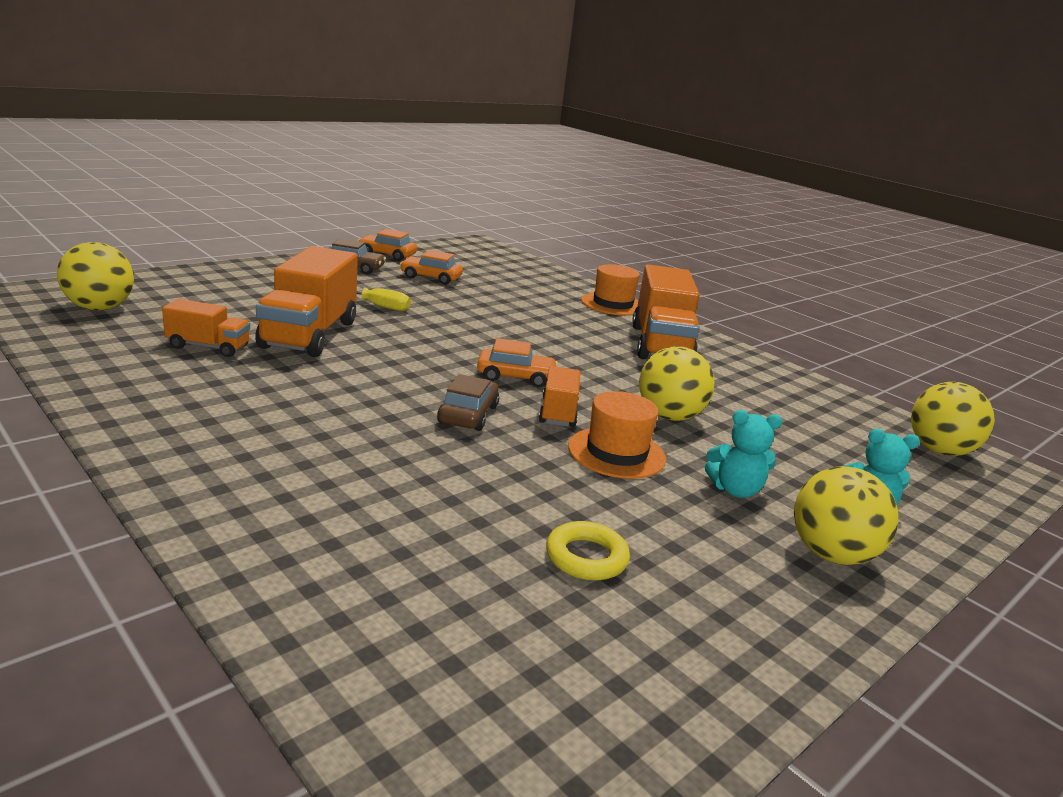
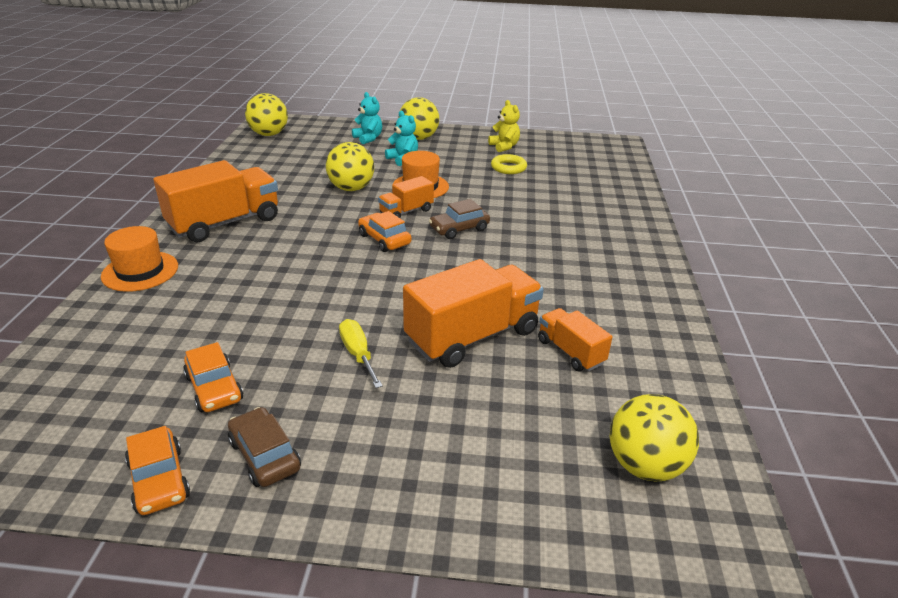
camera: 130 degrees left, 10 degrees up
none -> yellow teddy bear [488,100,520,152]

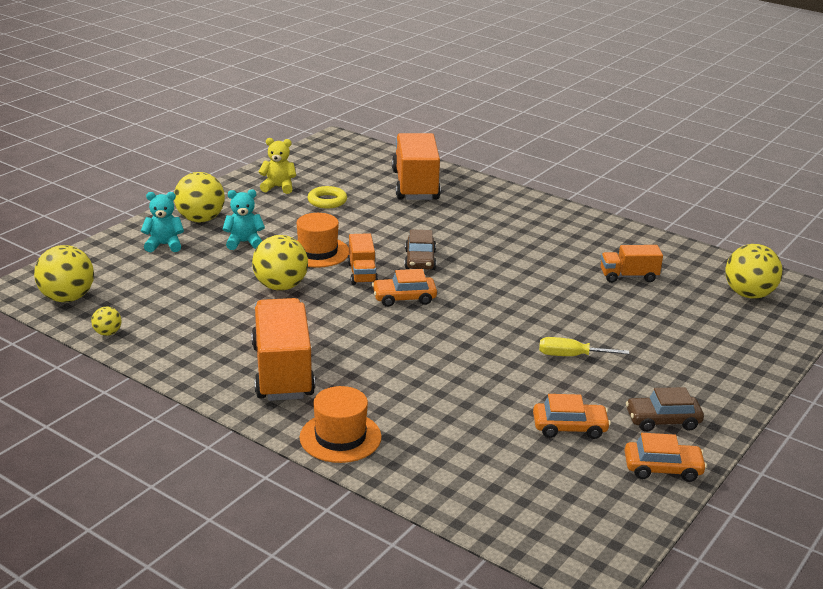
camera: 60 degrees left, 5 degrees down
orange truck [403,259,544,368] -> orange truck moved to [392,133,441,200]
none -> yellow ball [91,307,121,336]

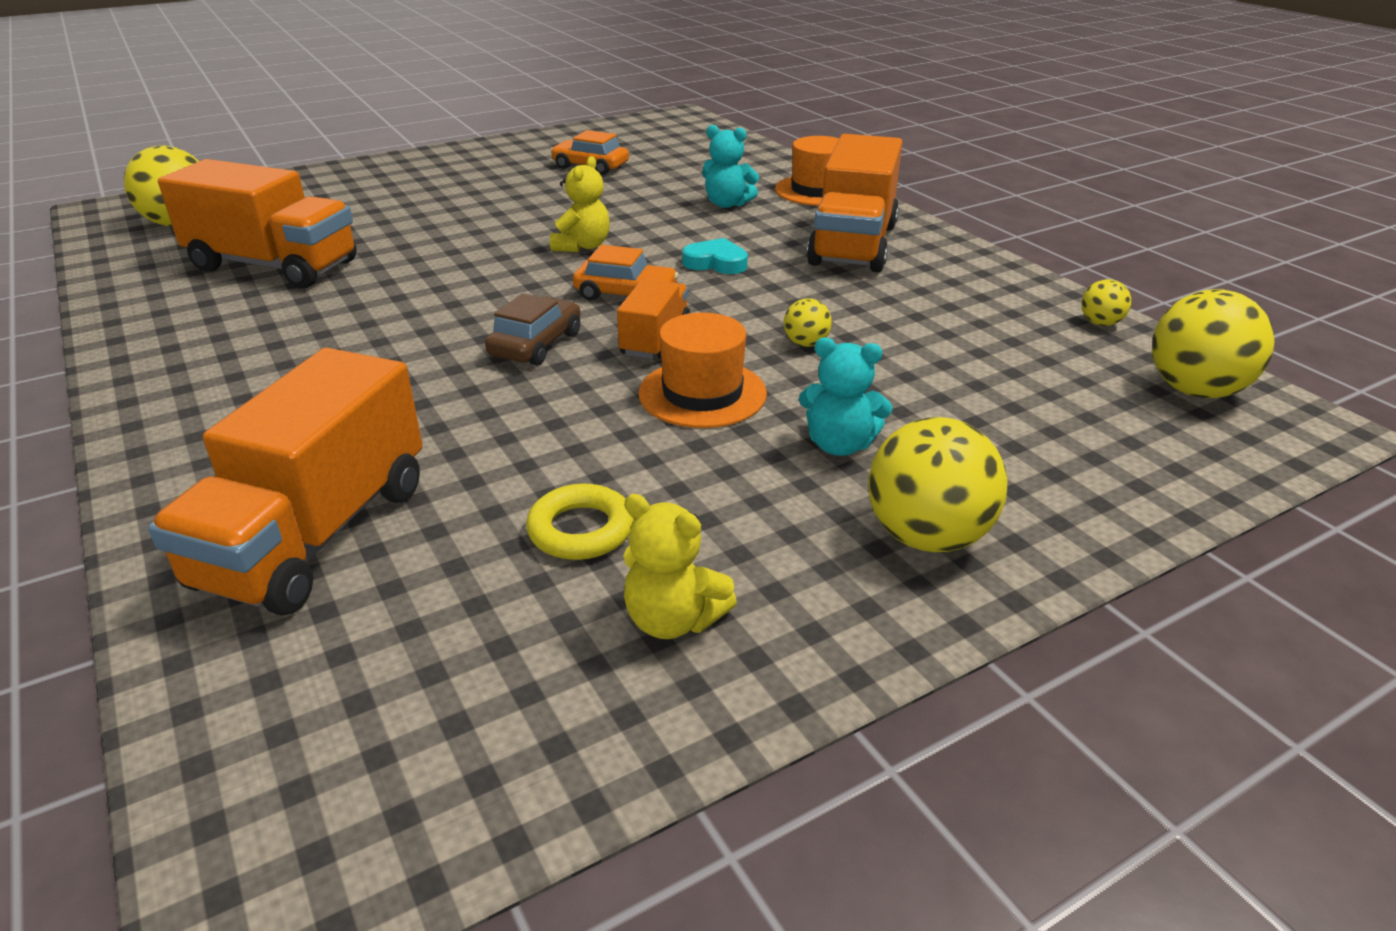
camera: 155 degrees left, 5 degrees up
turquoise teddy bear [141,192,184,252] -> turquoise teddy bear moved to [702,125,759,208]
yellow ball [252,235,308,291] -> yellow ball [784,298,832,347], size x0.49
yellow screwdriver [539,337,629,356] -> none
orange truck [601,245,663,283] -> orange truck [158,159,357,288], size x1.88
orange car [625,433,707,482] -> none
brown car [626,387,704,432] -> none
none -> yellow teddy bear [550,156,610,252]
none -> turquoise heart [682,238,748,274]

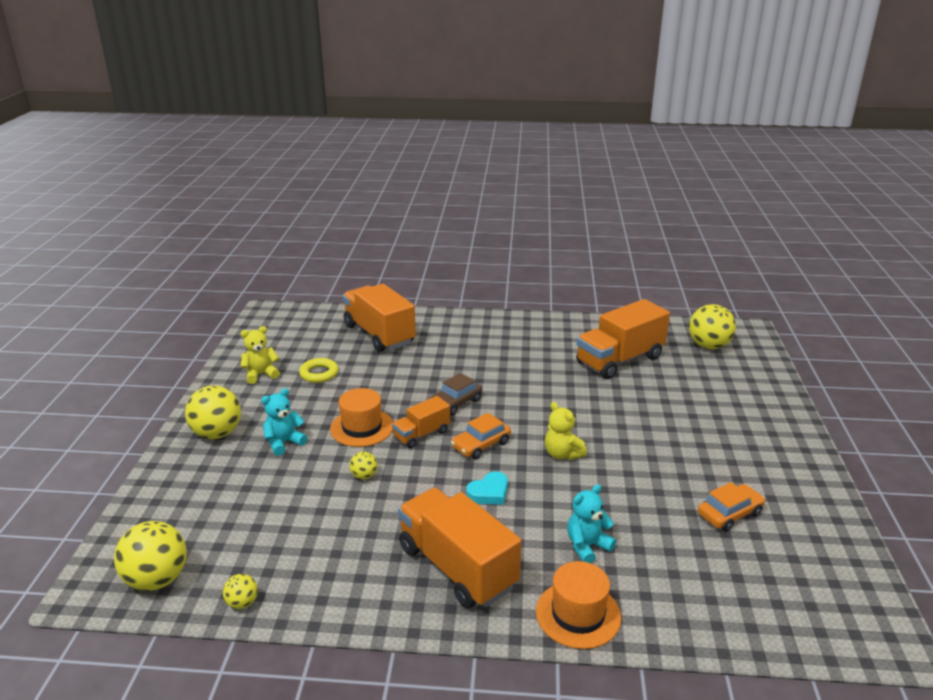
camera: 125 degrees right, 5 degrees down
brown car [485,293,581,366] -> brown car turned 75 degrees clockwise [429,373,482,416]
orange truck [617,280,690,359] -> orange truck turned 90 degrees clockwise [392,396,450,448]

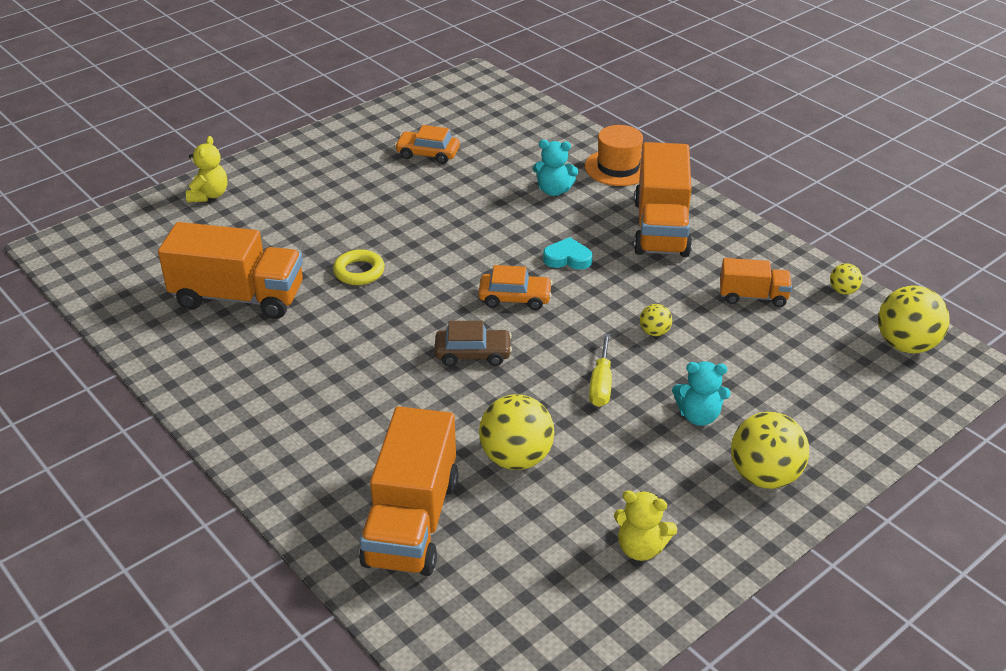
camera: 135 degrees left, 10 degrees up
yellow ring [299,358,338,383] -> yellow ring moved to [333,249,385,285]
orange hat [330,388,393,447] -> yellow screwdriver [589,334,612,407]
orange truck [392,396,450,448] -> orange truck moved to [720,258,792,307]
yellow teddy bear [545,402,587,460] -> yellow teddy bear moved to [186,136,227,202]
yellow ball [689,304,736,349] -> yellow ball moved to [479,394,555,470]

